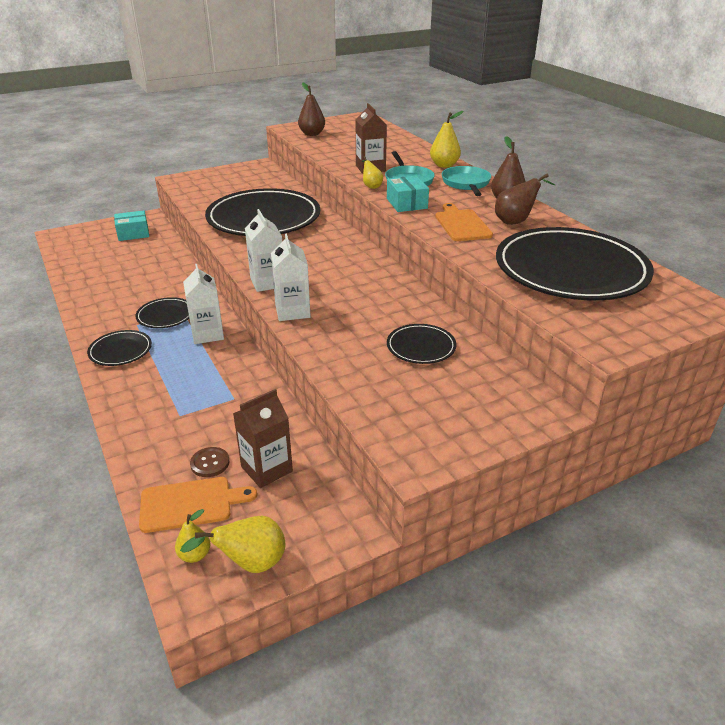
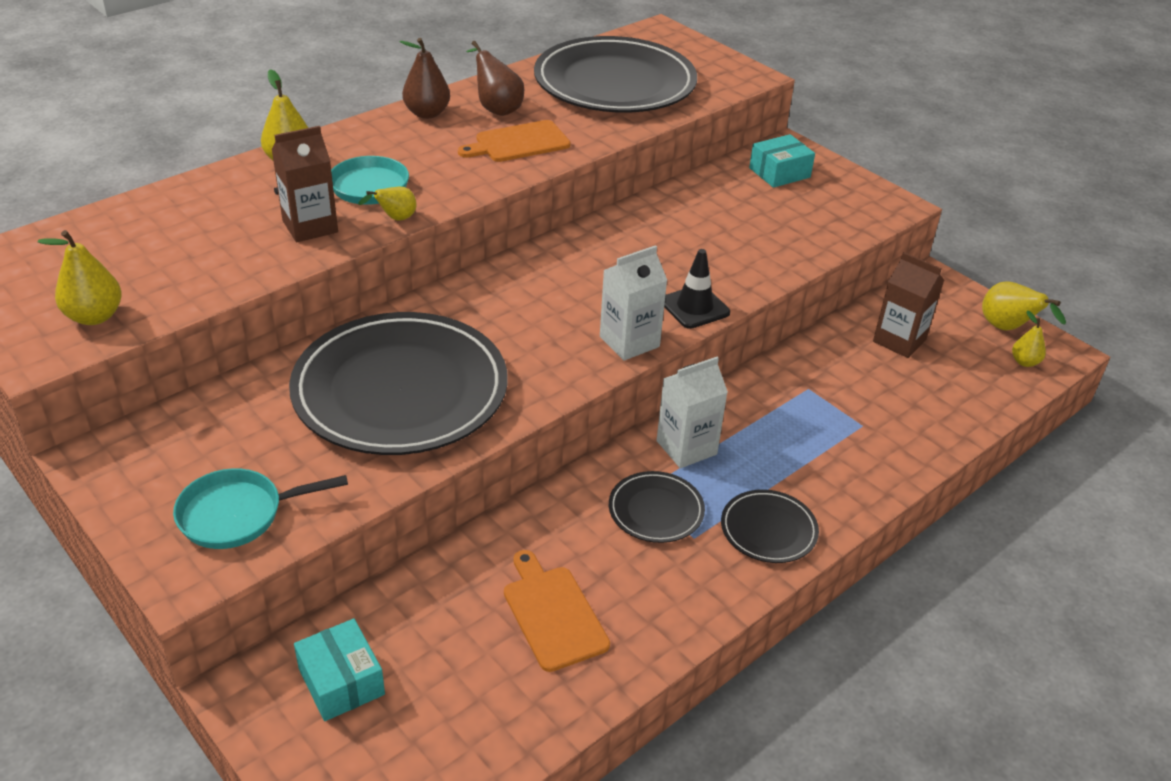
camera: 105 degrees left, 5 degrees up
orange cutting board [139,477,257,533] -> orange cutting board moved to [504,550,610,672]
brown button [190,447,230,477] -> none
white carton [271,234,311,321] -> black traffic cone [664,249,730,329]
brown pear [298,83,325,136] -> yellow pear [37,230,122,325]
turquoise box [387,176,429,212] -> turquoise box moved to [749,134,815,188]
black plate [387,324,456,364] -> none
turquoise pan [442,166,491,196] -> turquoise pan moved to [173,468,348,549]

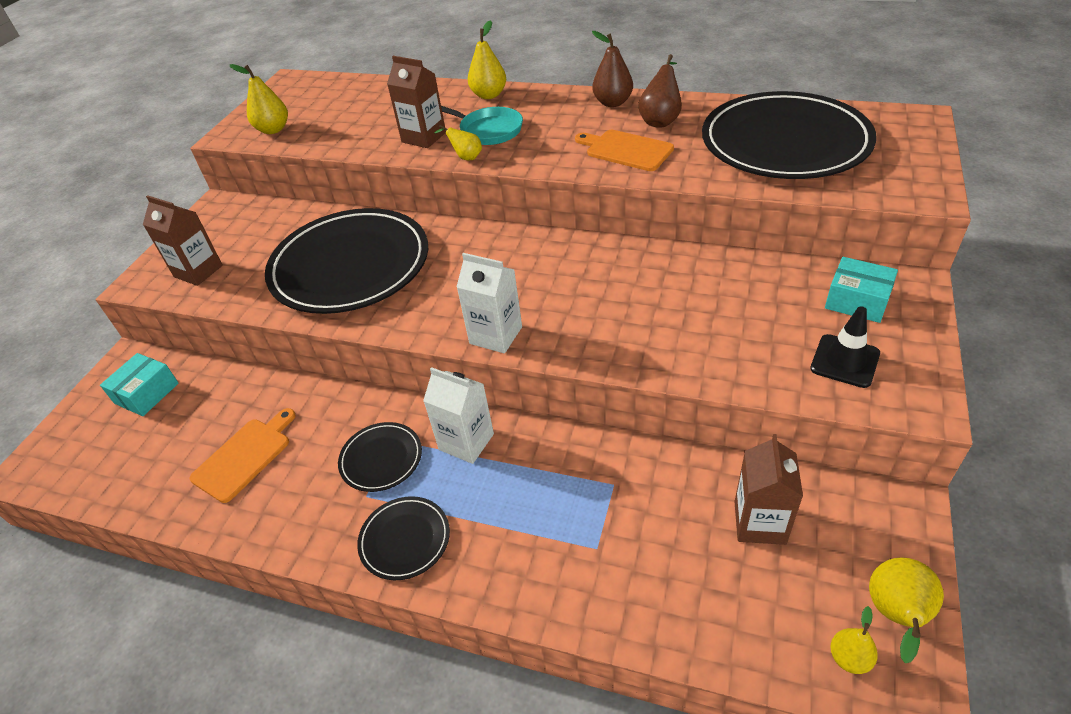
camera: 65 degrees right, 5 degrees up
turquoise pan [173,468,348,549] -> brown carton [143,195,223,286]
black traffic cone [664,249,730,329] -> black traffic cone moved to [810,306,880,388]

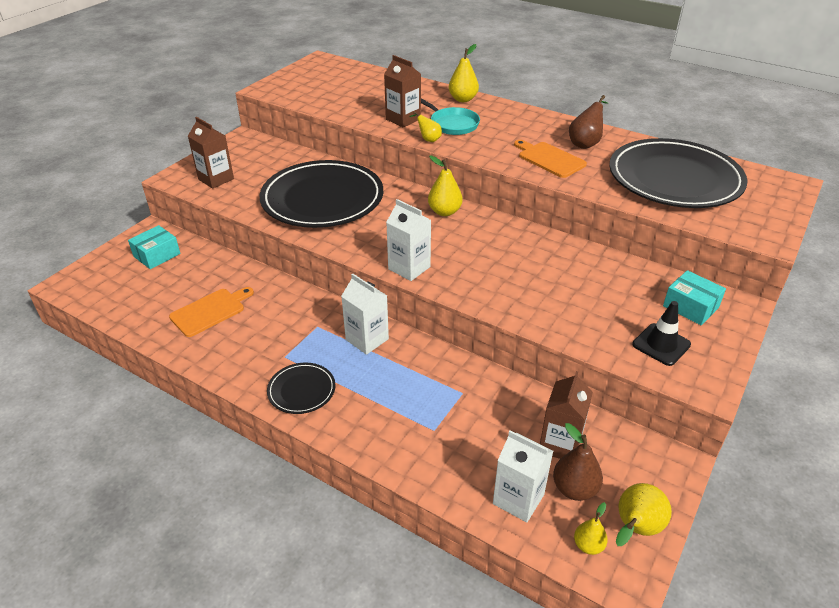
camera: 10 degrees right, 5 degrees down
yellow pear [229,64,288,134] -> yellow pear moved to [428,156,463,216]
black plate [338,422,422,492] -> none
brown pear [592,31,633,107] -> brown pear moved to [553,423,603,501]
none -> white carton [493,430,553,522]

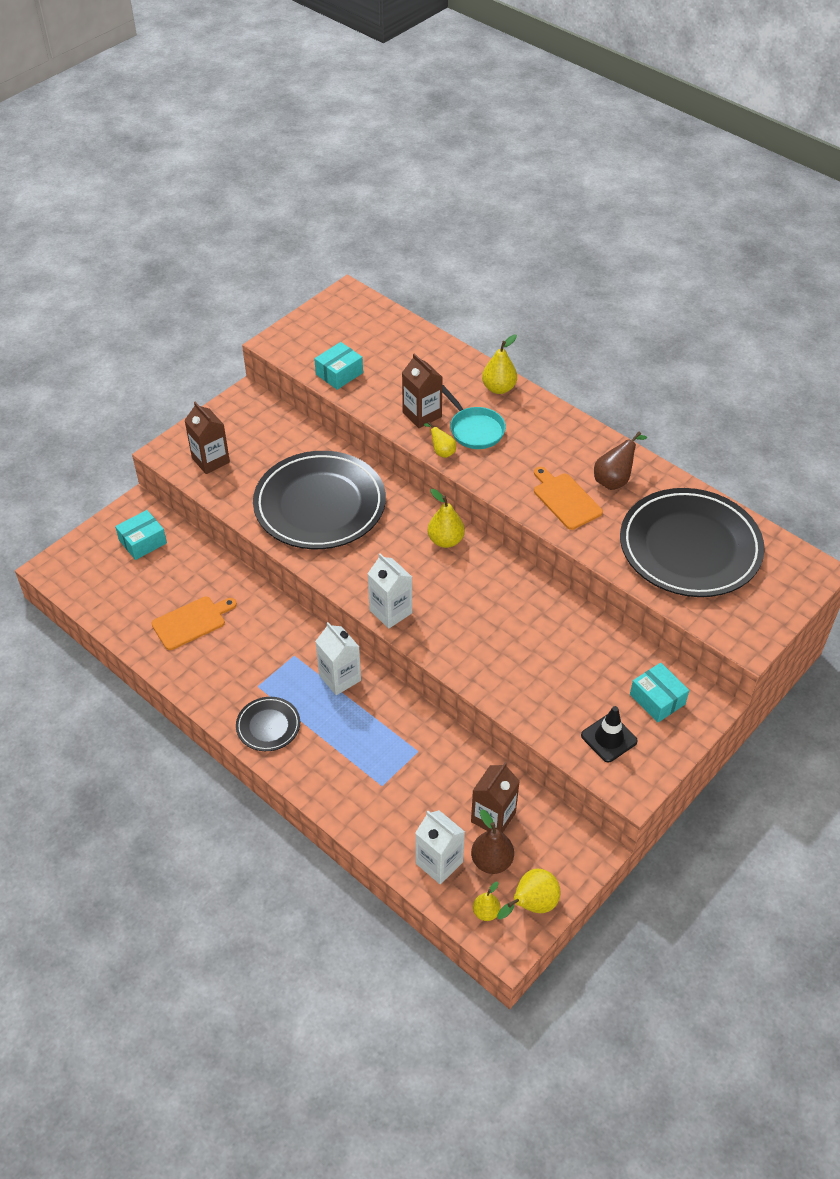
camera: 10 degrees right, 10 degrees up
none -> turquoise box [314,342,363,390]

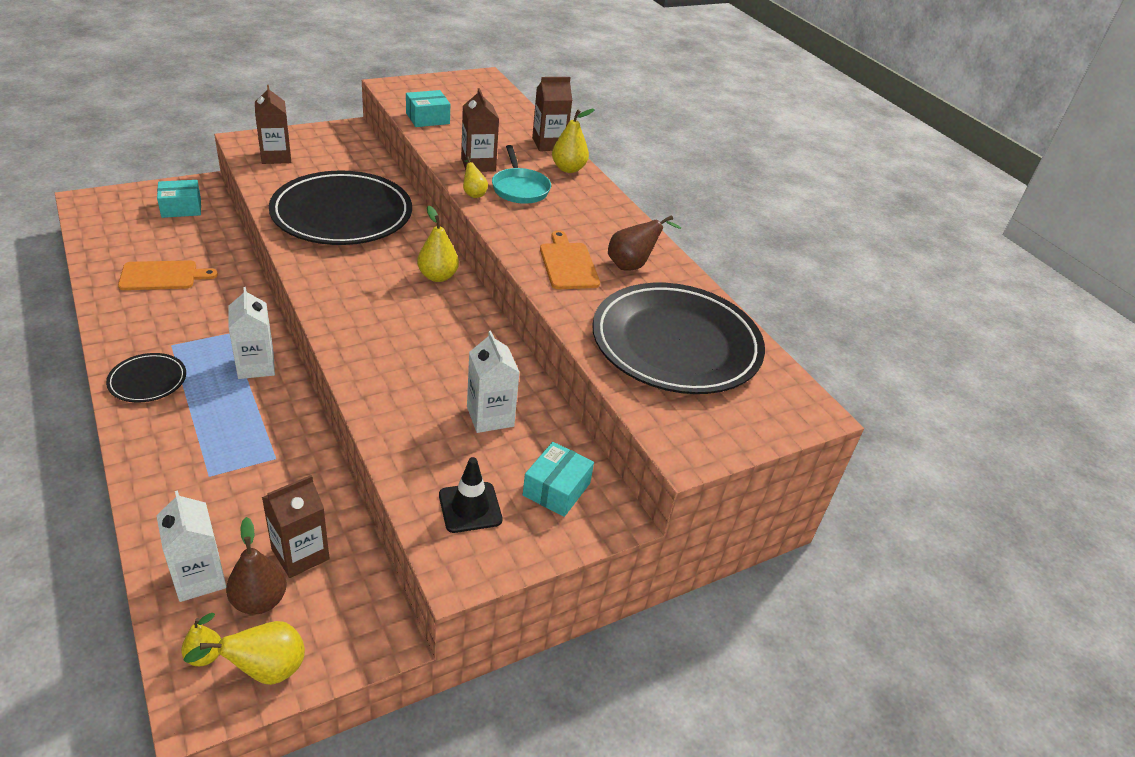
camera: 15 degrees right, 10 degrees down
white carton [368,553,412,629] -> white carton moved to [467,330,520,433]
turquoise box [630,663,689,723] -> turquoise box turned 45 degrees clockwise [523,442,594,517]
none -> brown carton [532,77,572,151]

